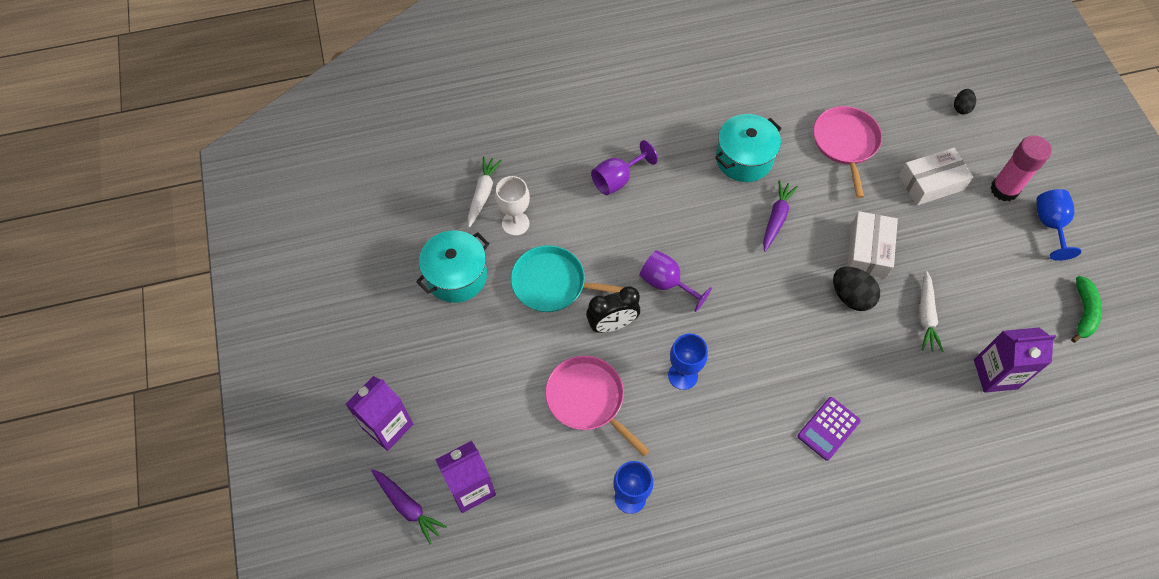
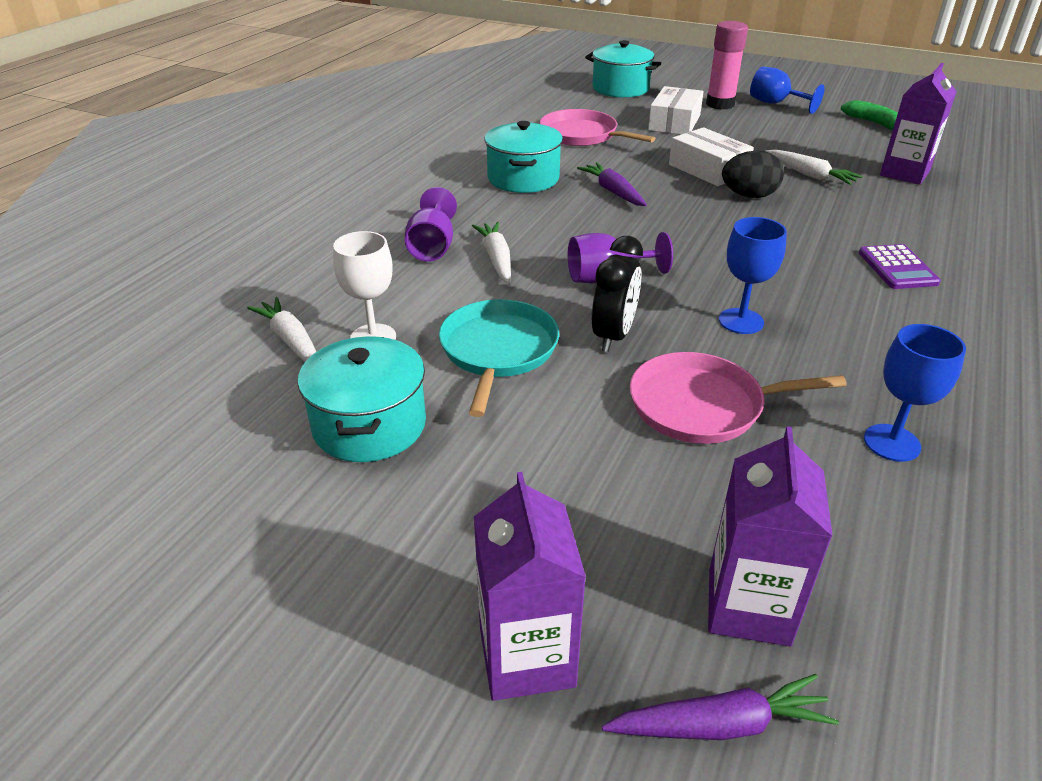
camera: 50 degrees left, 25 degrees down
turquoise pan [511,245,624,312] -> turquoise pan turned 135 degrees clockwise [439,299,559,417]
black egg [954,89,976,114] -> turquoise pot [585,40,661,98]
none -> white carrot [472,222,511,284]

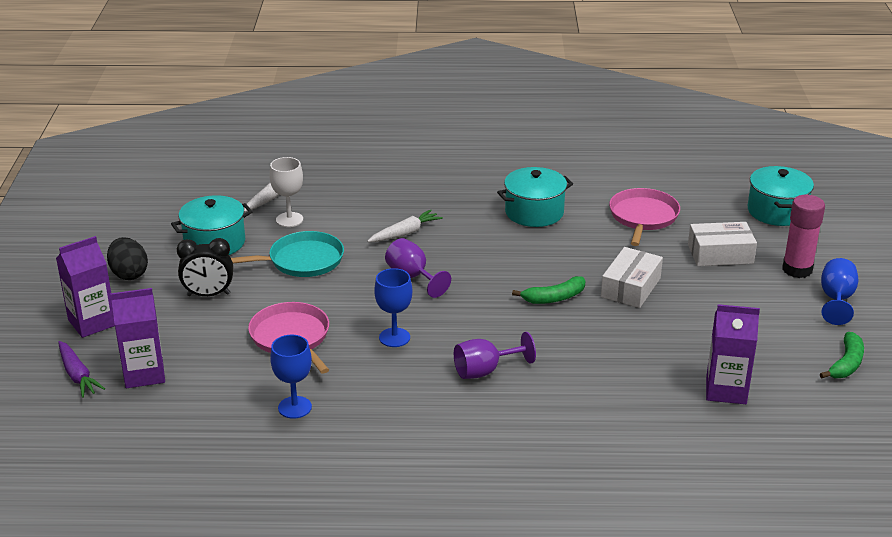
camera: 65 degrees right, 5 degrees down
purple goblet [405,187,457,262] -> purple goblet moved to [454,332,536,379]
purple carrot [577,163,647,206] -> none
black clock [592,236,643,352] -> black clock moved to [177,238,233,296]
black egg [722,150,784,198] -> black egg moved to [107,237,148,280]
white carrot [766,150,862,185] -> none
purple calculator [859,244,941,289] -> none
none -> green banana [512,276,585,304]

